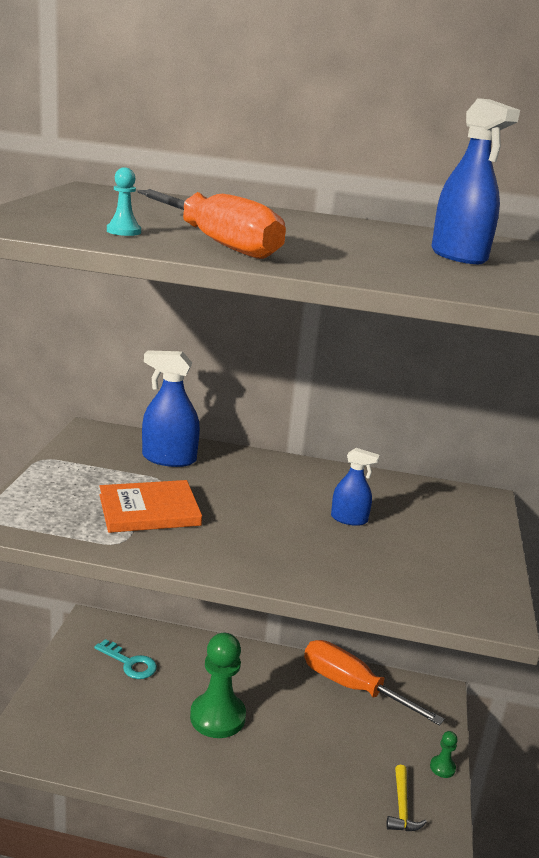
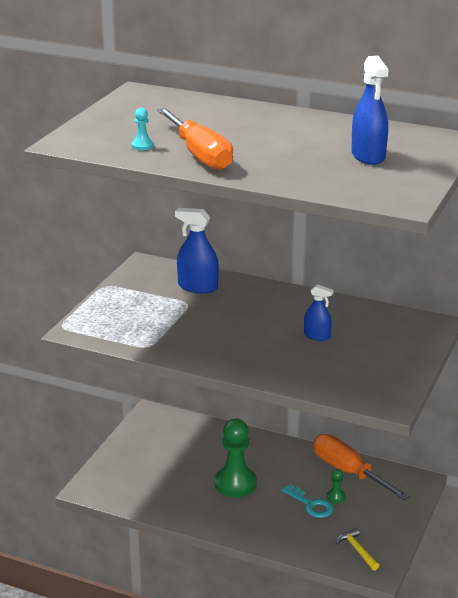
camera: 15 degrees right, 5 degrees up
turquoise key [94,639,157,679] -> turquoise key moved to [282,484,333,518]
orange book [99,480,202,533] -> none
yellow hammer [386,765,427,831] -> yellow hammer turned 135 degrees clockwise [336,528,379,571]
green pawn [430,731,458,778] -> green pawn moved to [327,469,346,504]

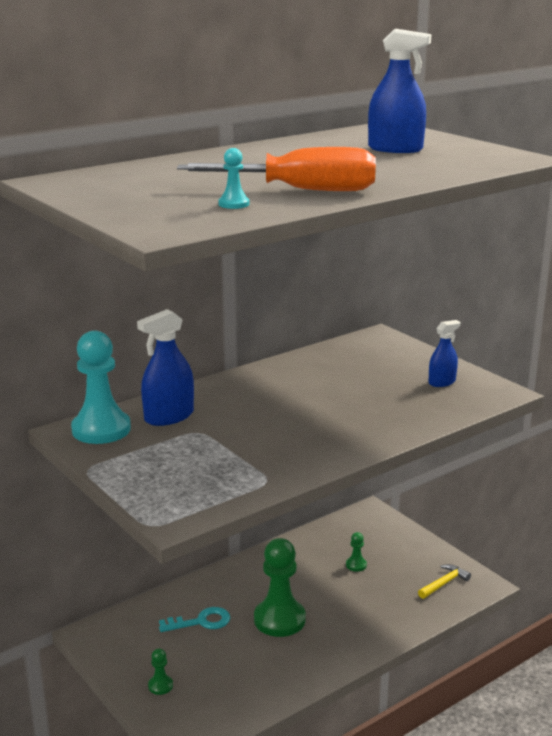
camera: 60 degrees left, 5 degrees down
turquoise key [282,484,333,518] -> turquoise key moved to [159,607,230,632]
blue spray bottle [304,284,334,341] -> blue spray bottle moved to [428,320,460,387]
orange screwdriver [313,434,410,500] -> none
yellow hammer [336,528,379,571] -> yellow hammer turned 135 degrees clockwise [418,564,471,599]
none -> turquoise pawn [71,331,131,444]
none -> green pawn [148,648,173,695]

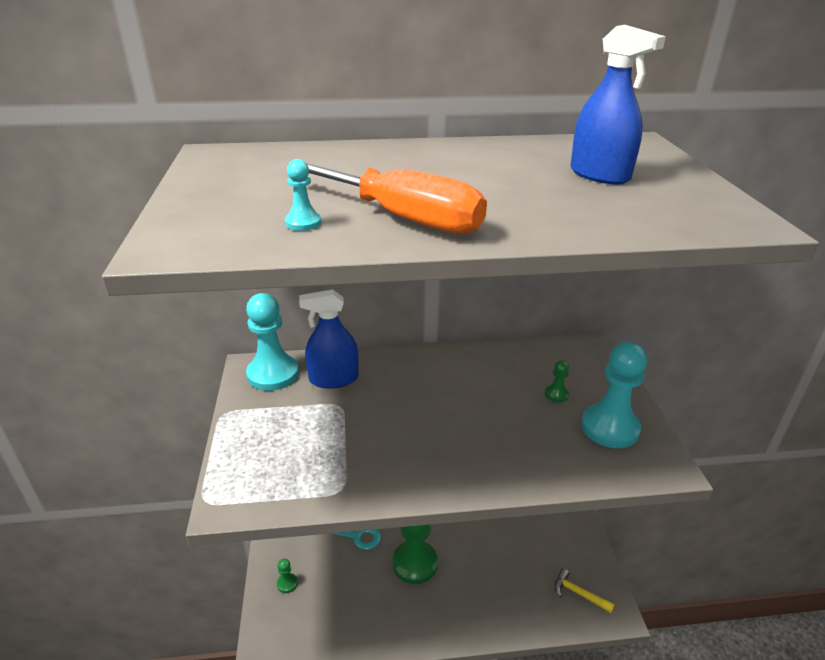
camera: 30 degrees right, 10 degrees up
green pawn [346,532,367,572] -> green pawn moved to [545,360,569,403]
yellow hammer [418,564,471,599] -> yellow hammer turned 135 degrees counterclockwise [555,568,615,613]
blue spray bottle [428,320,460,387] -> turquoise pawn [581,342,647,448]

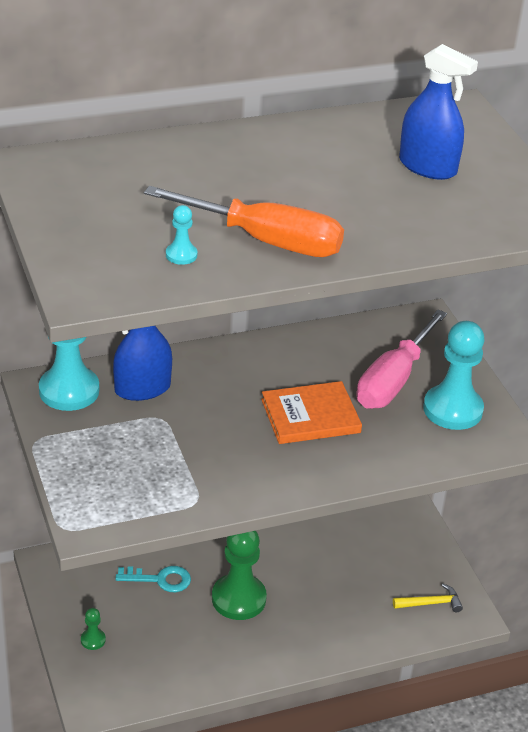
camera: 15 degrees left, 5 degrees up
green pawn [545,360,569,403] -> pink screwdriver [357,310,447,409]
yellow hammer [555,568,615,613] -> yellow hammer turned 150 degrees clockwise [393,584,463,612]
none -> orange book [261,381,362,444]

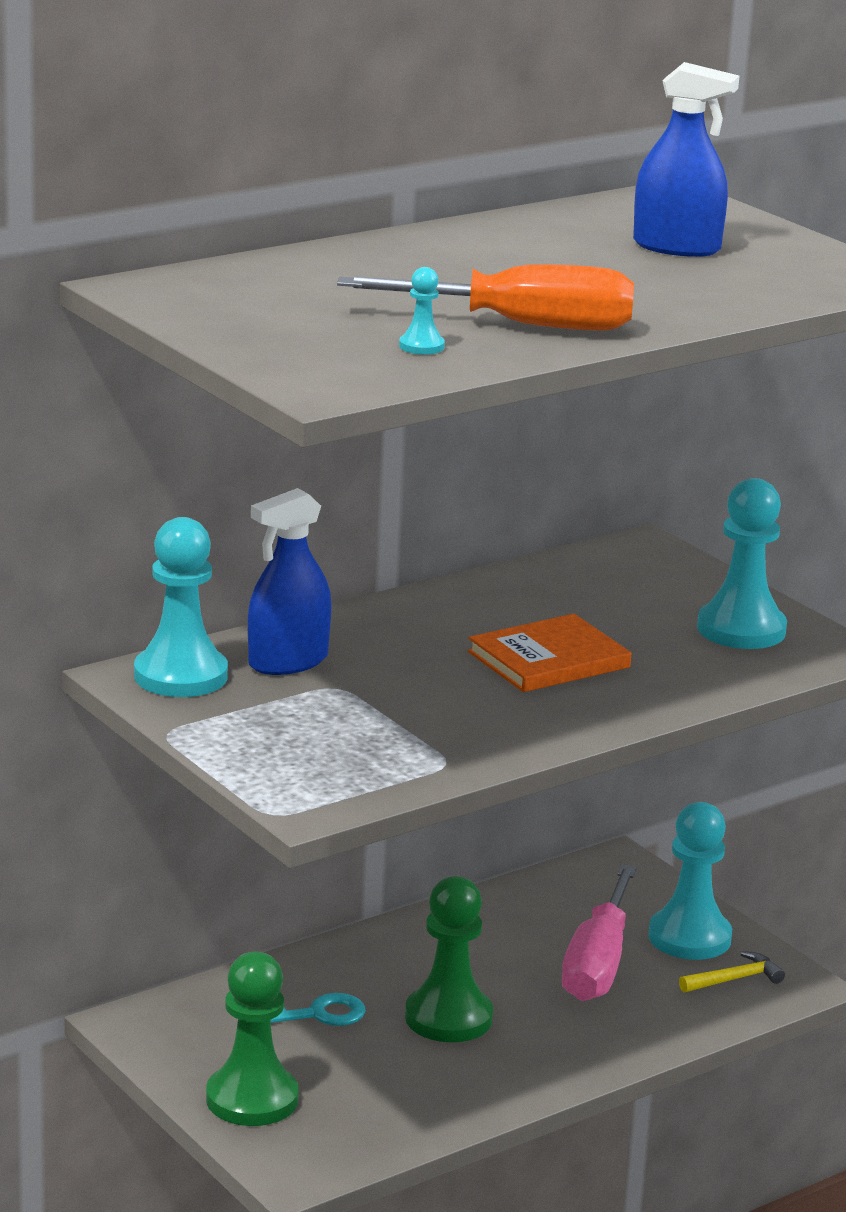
camera: 15 degrees left, 15 degrees down
green pawn [81,608,106,650] -> green pawn [206,951,299,1126], size x2.29
pink screwdriver [357,310,447,409] -> pink screwdriver moved to [562,864,637,1001]
none -> turquoise pawn [648,802,732,960]

